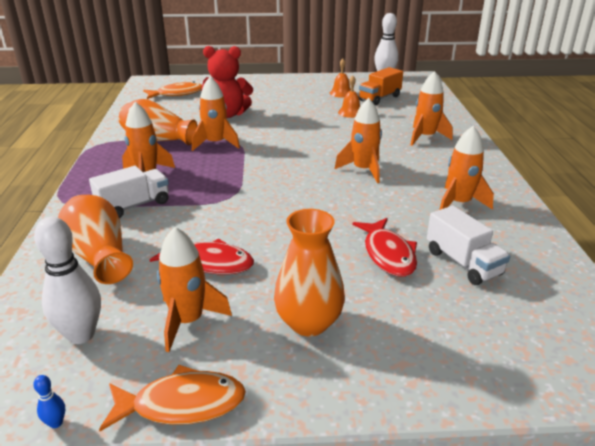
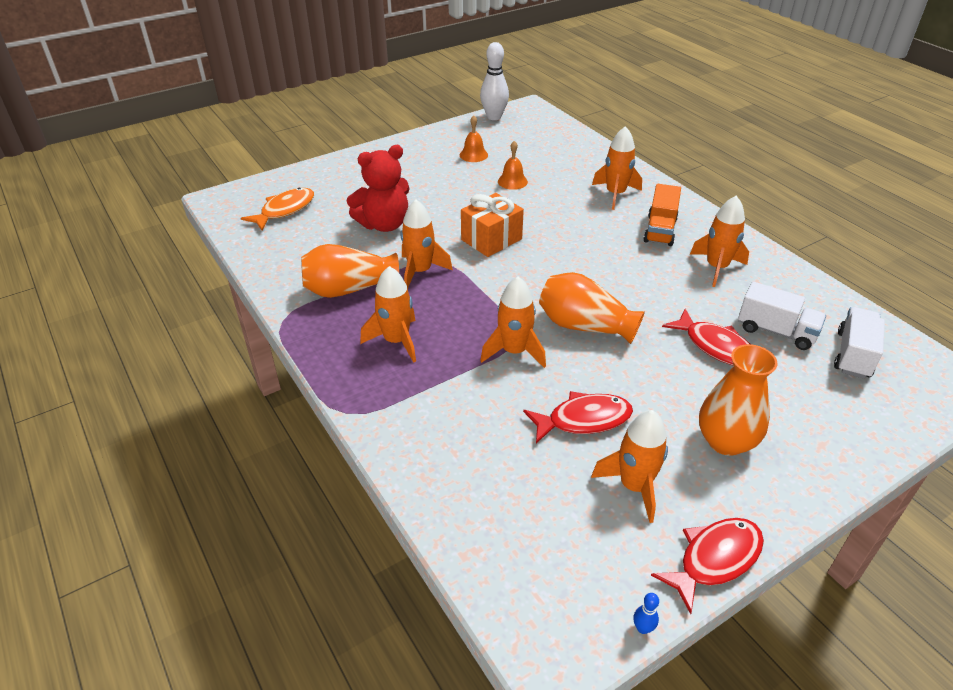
camera: 30 degrees left, 10 degrees up
white bowling pin [34,217,101,344] -> none
orange vase [58,195,133,284] -> orange vase moved to [539,272,645,344]
white truck [89,166,169,218] -> white truck moved to [834,307,885,379]
orange fish [99,365,246,431] -> red fish [651,518,764,614]
orange rocket [334,98,382,183] -> orange rocket moved to [480,277,546,368]
orange truck [359,67,403,105] -> orange truck moved to [643,184,681,246]
none -> orange gift [461,193,524,257]

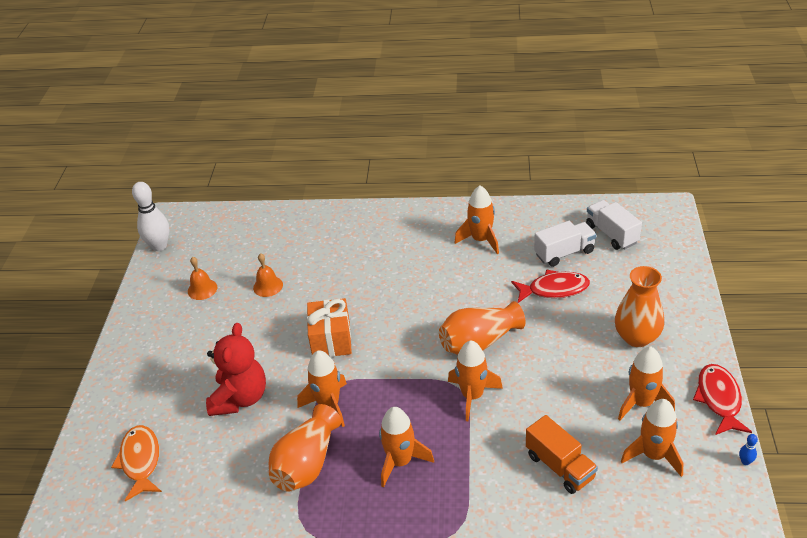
camera: 50 degrees left, 0 degrees up
red fish [523,391,633,443] -> none
orange rocket [592,126,642,210] -> orange rocket moved to [621,399,683,477]
orange truck [643,184,681,246] -> orange truck moved to [526,415,598,494]

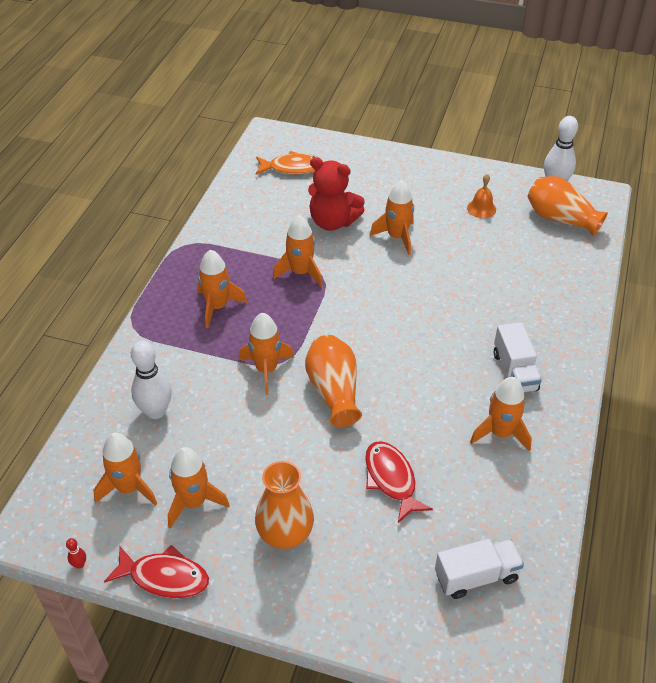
camera: 100 degrees right, 5 degrees up
orange bell [253,253,283,297] -> none
orange vase [269,404,341,492] -> orange vase moved to [528,176,608,236]
orange gift [307,298,352,357] -> none
red fish [511,269,590,303] -> red fish turned 150 degrees clockwise [365,441,433,523]
orange truck [526,415,598,494] -> white bowling pin [131,341,172,419]
white truck [534,221,596,267] -> white truck moved to [494,322,542,392]
blue bowling pin [739,434,758,465] -> red bowling pin [66,538,86,569]
none -> orange rocket [370,180,414,255]

